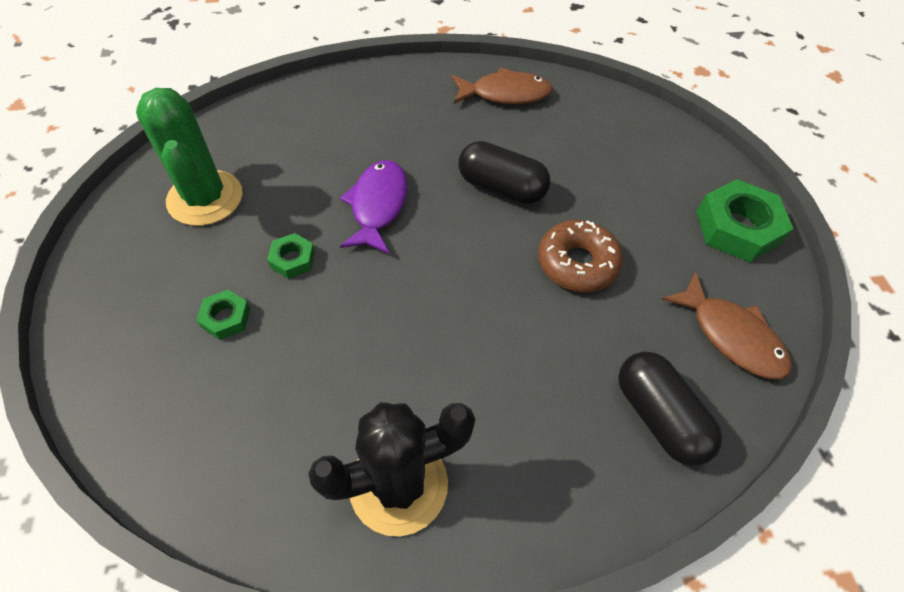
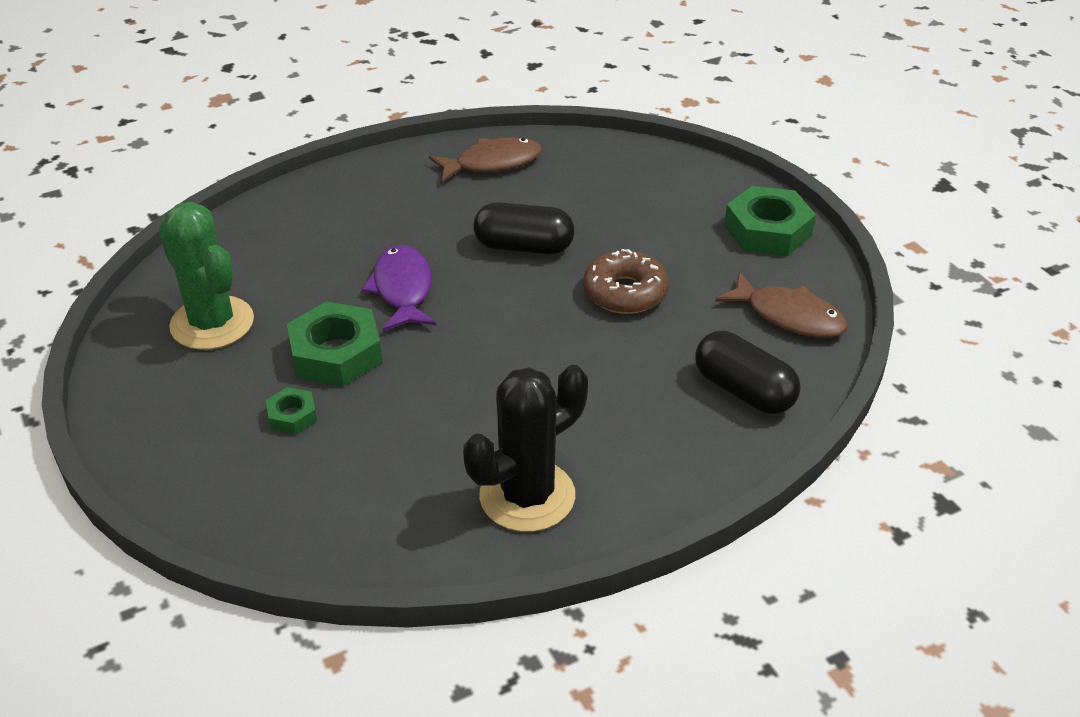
camera: 15 degrees left, 15 degrees down
green nut [267,233,315,279] -> green nut [287,301,382,387], size x1.96

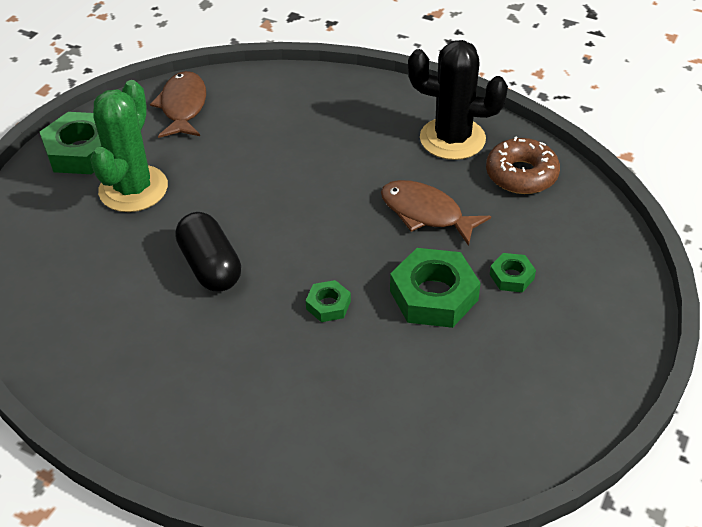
camera: 125 degrees left, 5 degrees up
green cactus [158,202,254,350] -> green cactus moved to [91,80,168,212]
purple fish [362,245,436,331] -> green nut [306,280,351,322]
brown fish [429,137,542,182] -> brown fish moved to [381,180,491,246]
brown donut [583,249,669,314] -> brown donut moved to [486,136,560,194]
black capsule [695,331,801,414] -> none

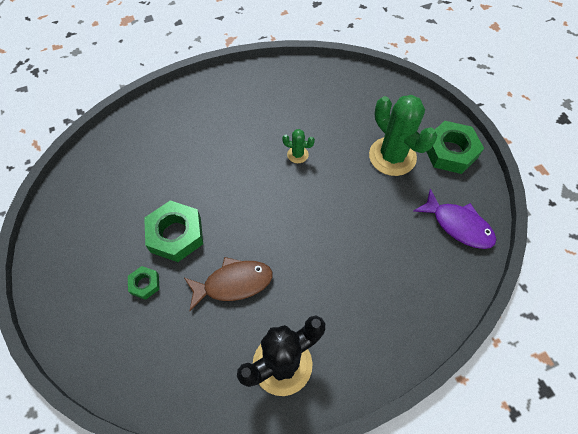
camera: 130 degrees right, 15 degrees up
brown fish [150,71,206,138] -> purple fish [414,189,496,249]
black capsule [175,212,241,292] -> green cactus [282,129,315,163]
green nut [306,280,351,322] -> none
brown donut [486,136,560,194] -> none

